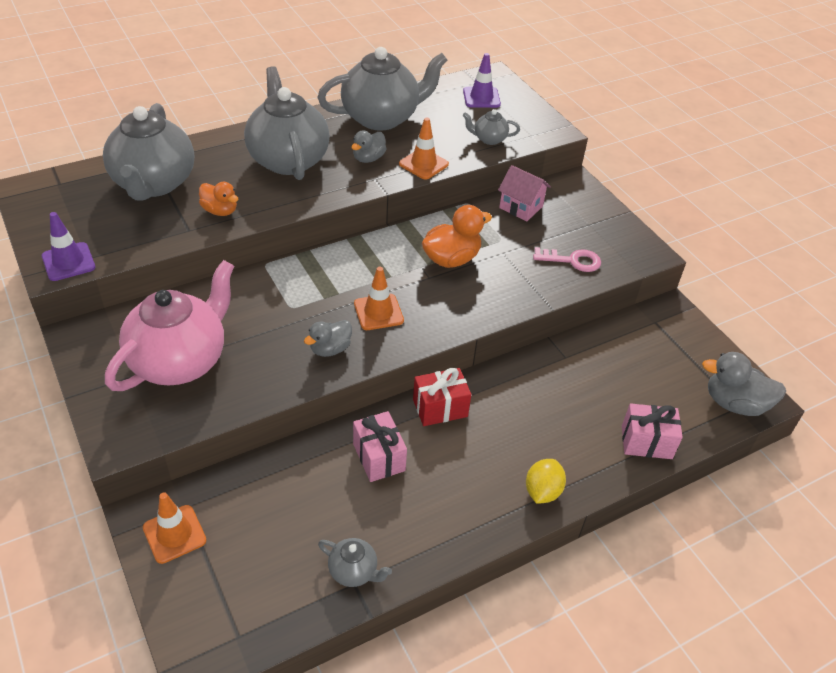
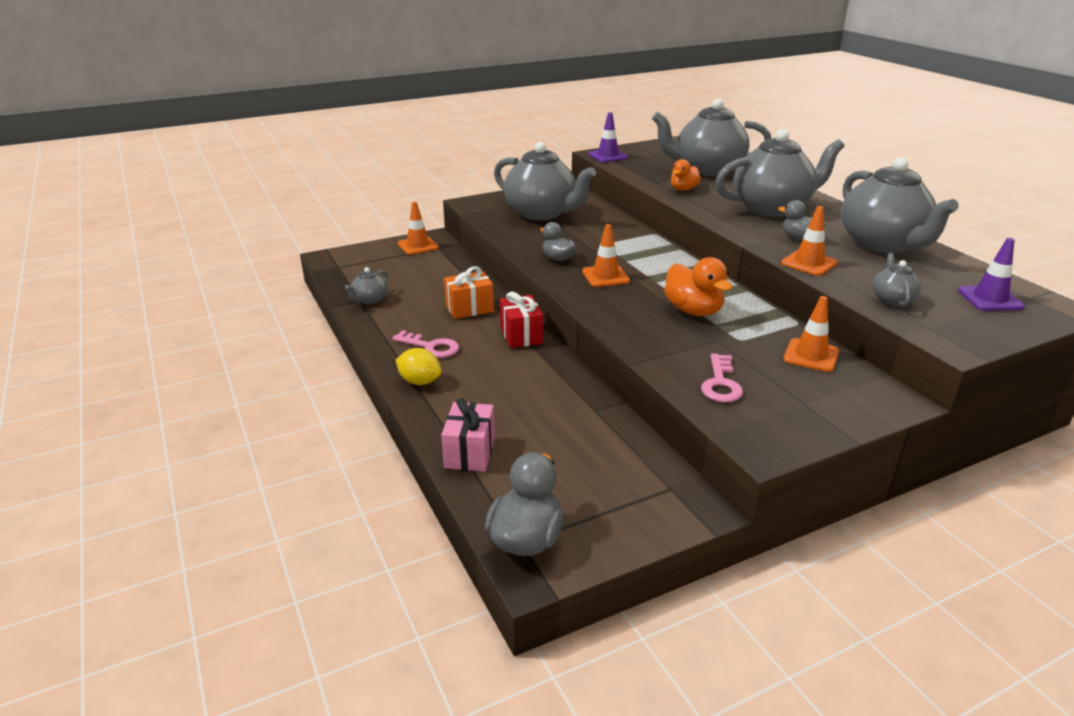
camera: 95 degrees right, 15 degrees down
pink teapot [105,260,234,391] -> grey teapot [494,142,596,220]
pink gift [353,411,407,482] -> orange gift [444,266,494,319]
pink house [498,165,551,221] -> orange traffic cone [783,296,839,372]
none -> pink key [392,330,459,358]

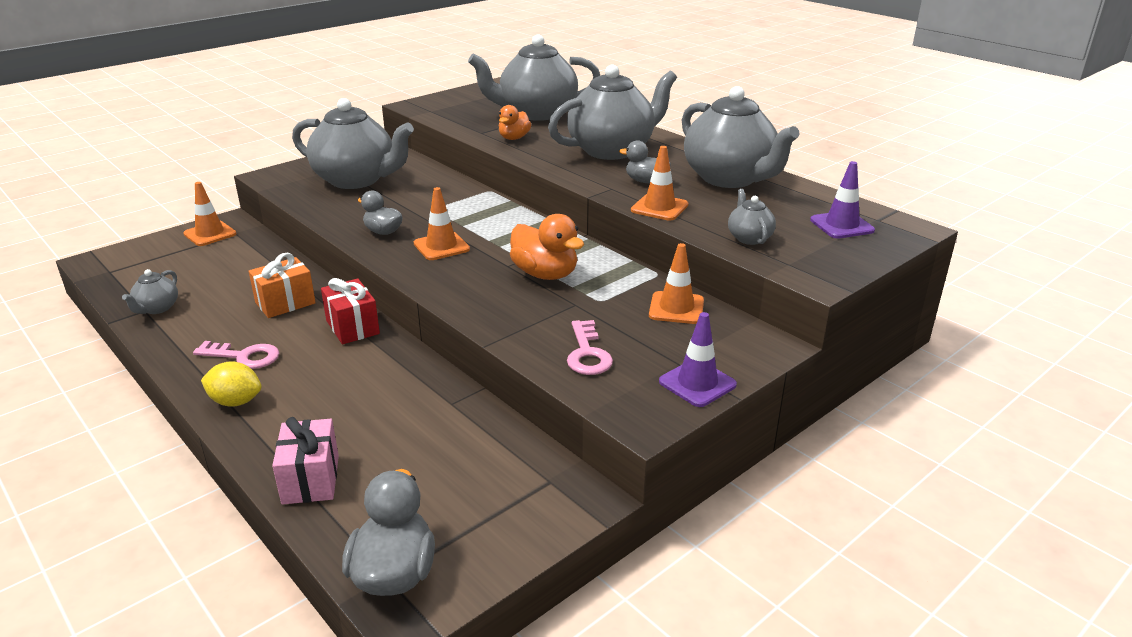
camera: 15 degrees left, 0 degrees up
purple traffic cone [588,112,628,162] -> purple traffic cone moved to [659,312,737,407]

